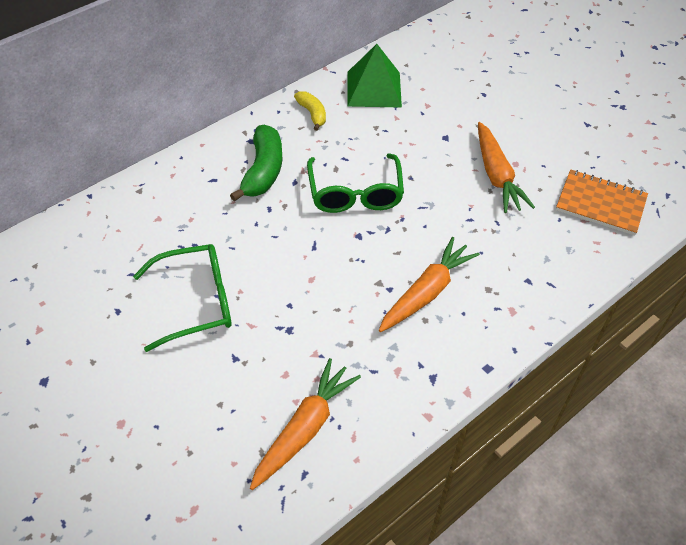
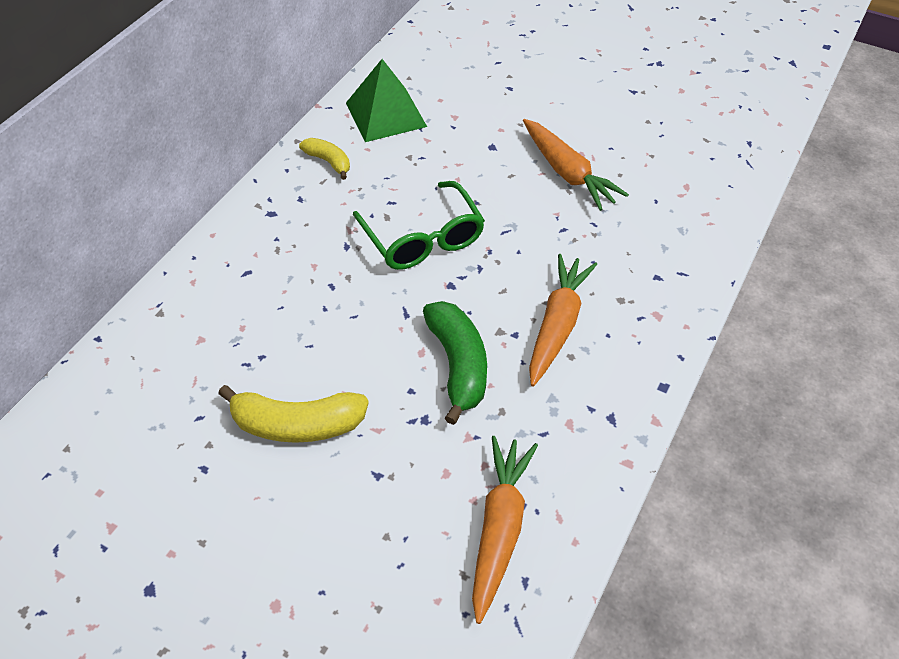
camera: 20 degrees left, 0 degrees up
green glasses [133,244,232,352] -> yellow banana [218,385,369,443]
green banana [230,125,282,202] -> green banana moved to [423,301,487,425]
orange notebook [556,169,648,236] -> none

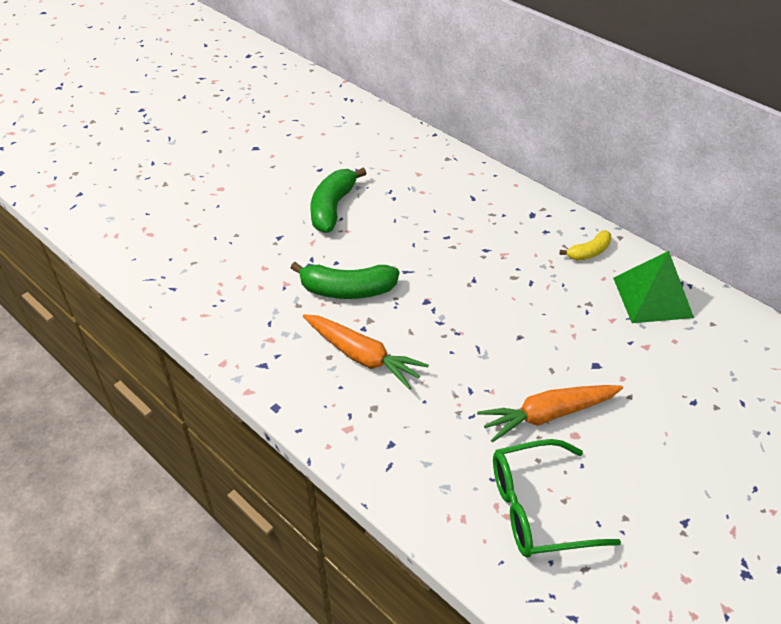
camera: 105 degrees right, 5 degrees down
yellow banana [218,385,369,443] -> green banana [311,168,367,233]
green glasses [353,181,485,270] -> green glasses moved to [493,439,621,558]
orange carrot [472,436,538,624] -> none

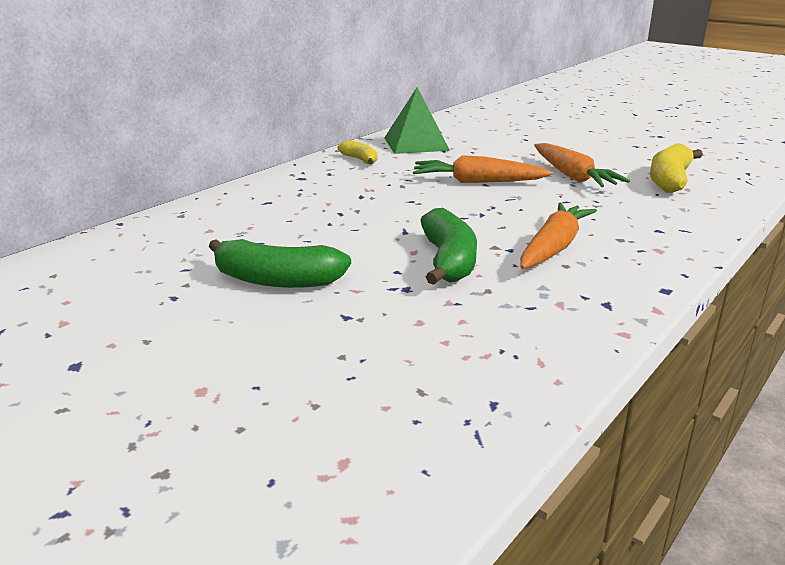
camera: 95 degrees left, 20 degrees down
green glasses [493,439,621,558] -> yellow banana [650,143,703,193]
none -> orange carrot [413,155,553,183]

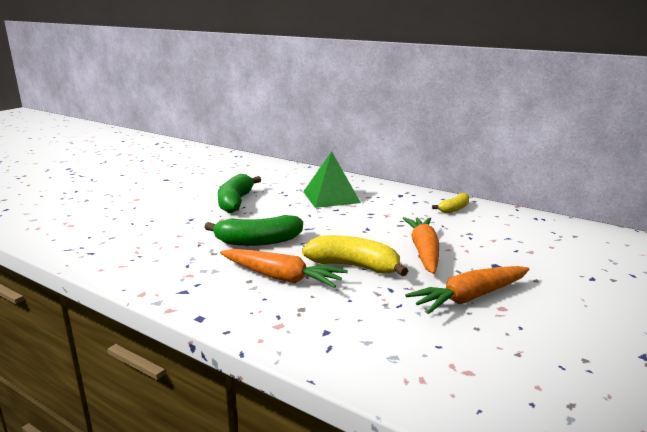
camera: 85 degrees right, 5 degrees down
green pyramid [384,88,450,154] -> green pyramid moved to [303,151,361,208]
yellow banana [650,143,703,193] -> yellow banana moved to [302,235,408,276]

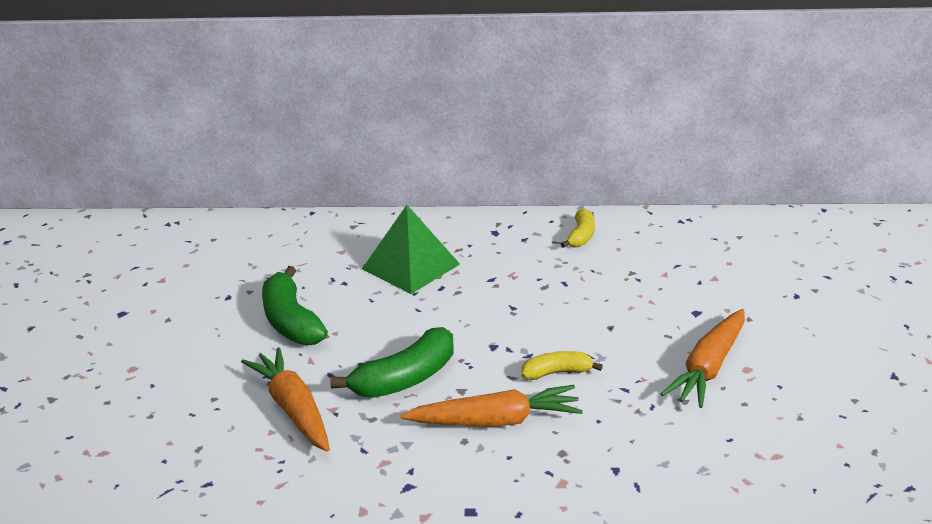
camera: 30 degrees left, 10 degrees up
yellow banana [302,235,408,276] -> yellow banana [521,351,603,380], size x0.58
orange carrot [403,217,439,274] -> orange carrot moved to [241,347,330,452]

